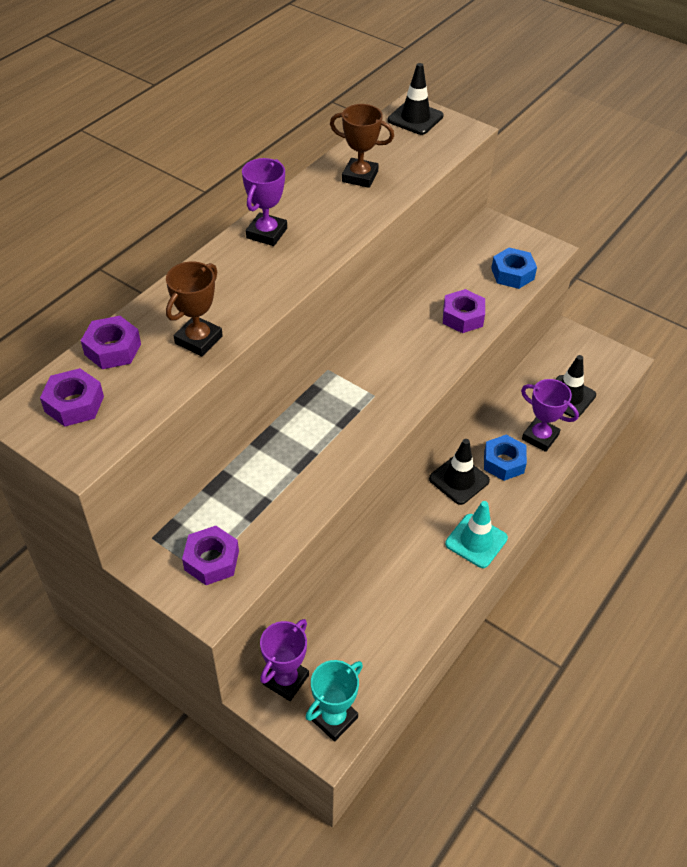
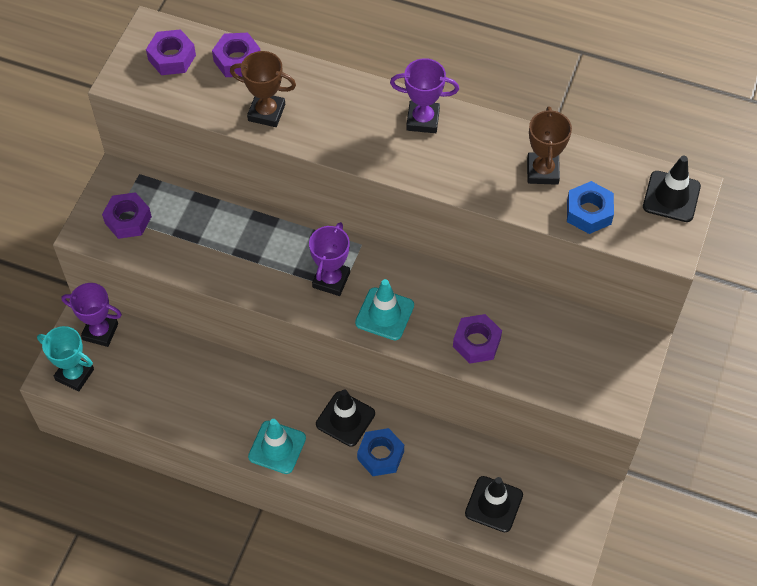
camera: 75 degrees right, 10 degrees up
blue nut [491,248,537,289] -> blue nut moved to [567,181,614,234]
purple trophy [521,379,579,452] -> purple trophy moved to [309,222,350,296]
none -> turquoise traffic cone [355,279,414,340]

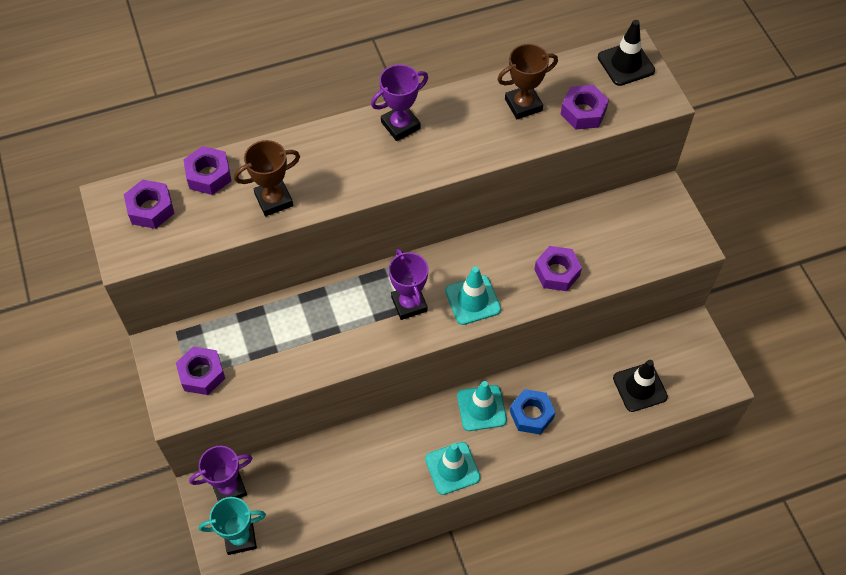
camera: 40 degrees left, 0 degrees up
black traffic cone [316,389,375,447] -> turquoise traffic cone [457,381,507,431]
brown trophy [527,106,572,185] -> brown trophy turned 75 degrees counterclockwise [497,44,558,119]
blue nut [567,181,614,234] -> purple nut [560,85,609,130]

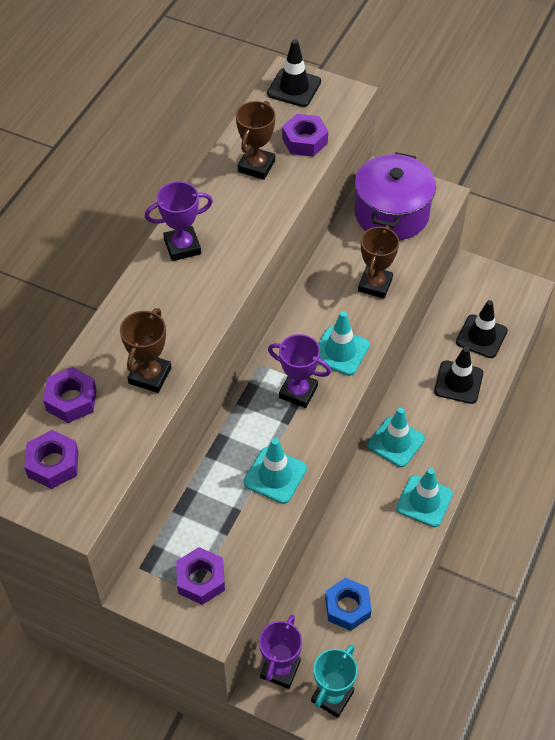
camera: 45 degrees left, 5 degrees down
purple trophy [371,64,428,141] -> purple trophy turned 60 degrees clockwise [144,181,213,261]
blue nut [510,389,555,435] -> blue nut moved to [325,578,372,631]
purple nut [534,246,582,291] -> brown trophy [358,225,399,299]
none -> turquoise traffic cone [244,438,307,504]
none -> purple pot [355,152,436,240]
none -> black traffic cone [434,347,483,404]

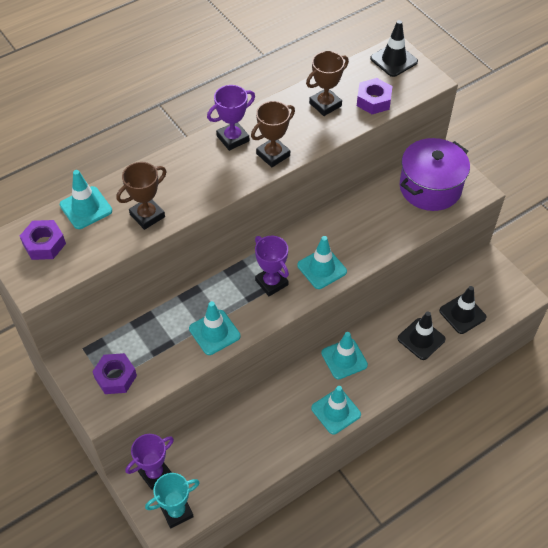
camera: 30 degrees right, 0 degrees up
purple nut [43,367,97,423] -> turquoise traffic cone [60,170,112,229]
purple trophy [144,181,213,261] -> purple trophy turned 45 degrees counterclockwise [207,85,255,151]
blue nut [325,578,372,631] -> none
brown trophy [358,225,399,299] -> brown trophy moved to [251,101,295,167]

